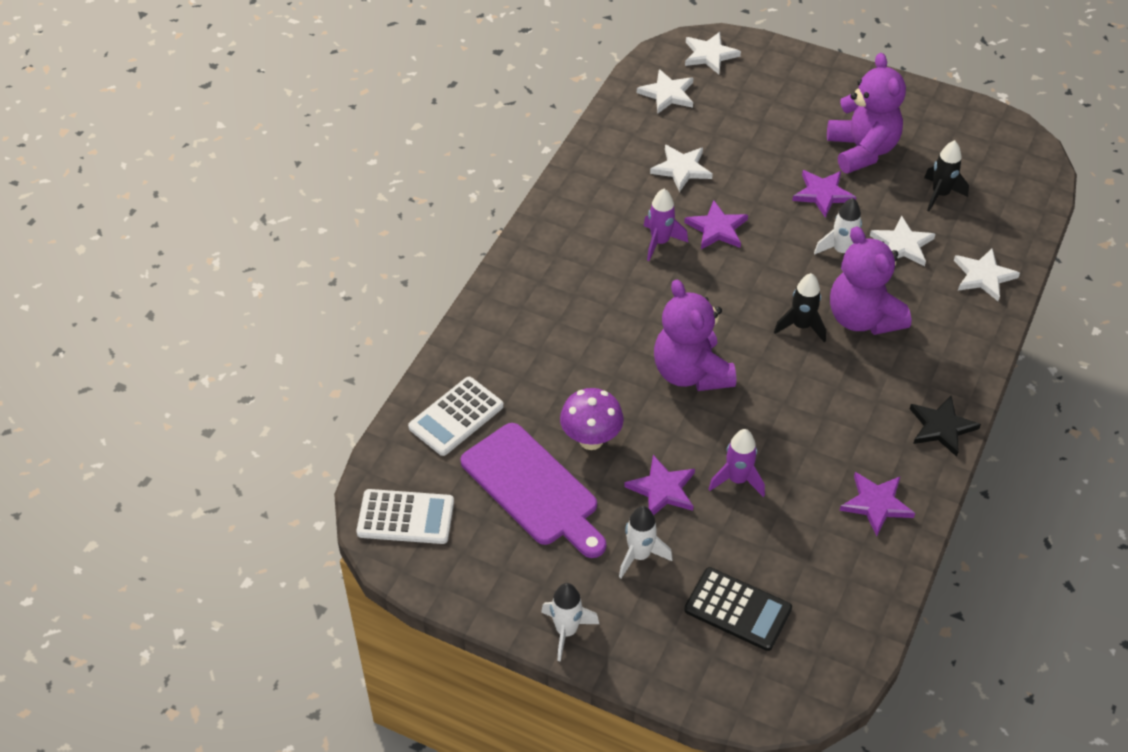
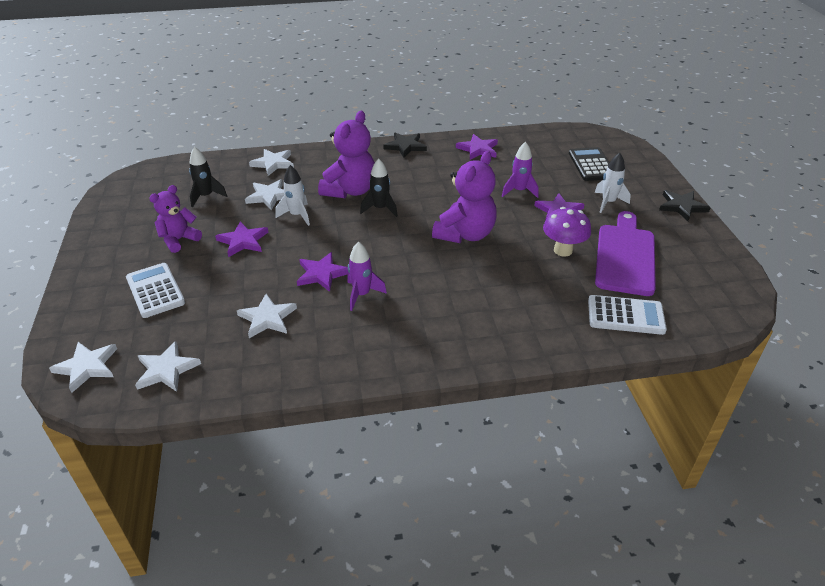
camera: 125 degrees left, 10 degrees down
white calculator [356,489,454,544] -> white calculator moved to [126,263,185,318]
white rocket [541,583,599,662] -> black star [659,190,711,221]
purple teddy bear [827,53,906,173] -> purple teddy bear [149,185,202,253], size x0.64

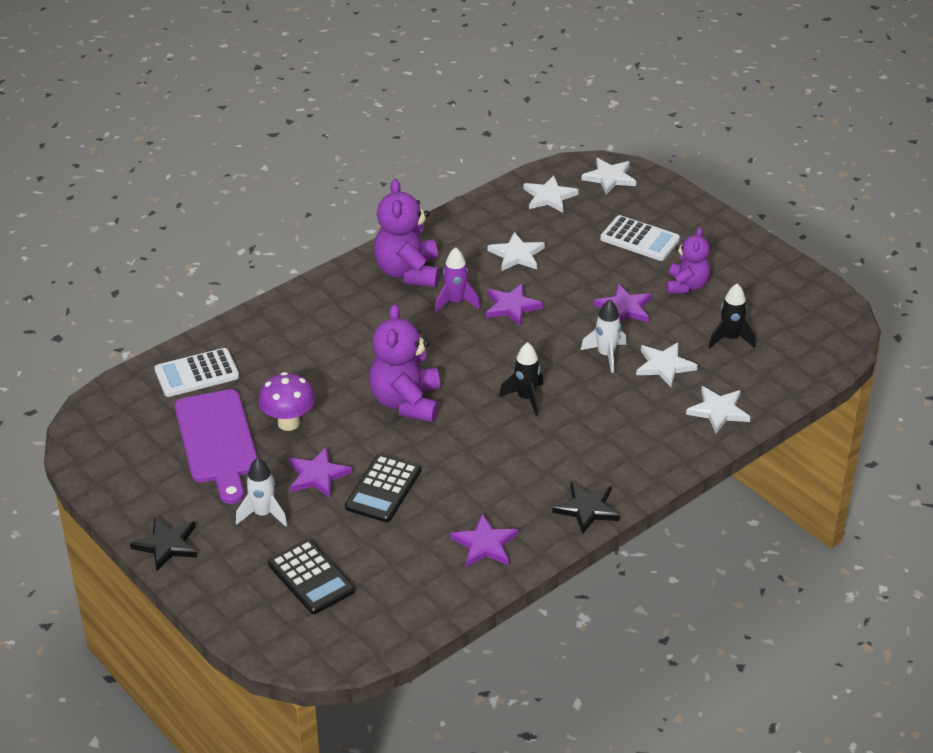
camera: 150 degrees right, 0 degrees up
purple teddy bear [318,111,375,198] -> purple teddy bear moved to [374,179,439,287]
purple rocket [502,142,539,198] -> black calculator [345,454,421,522]

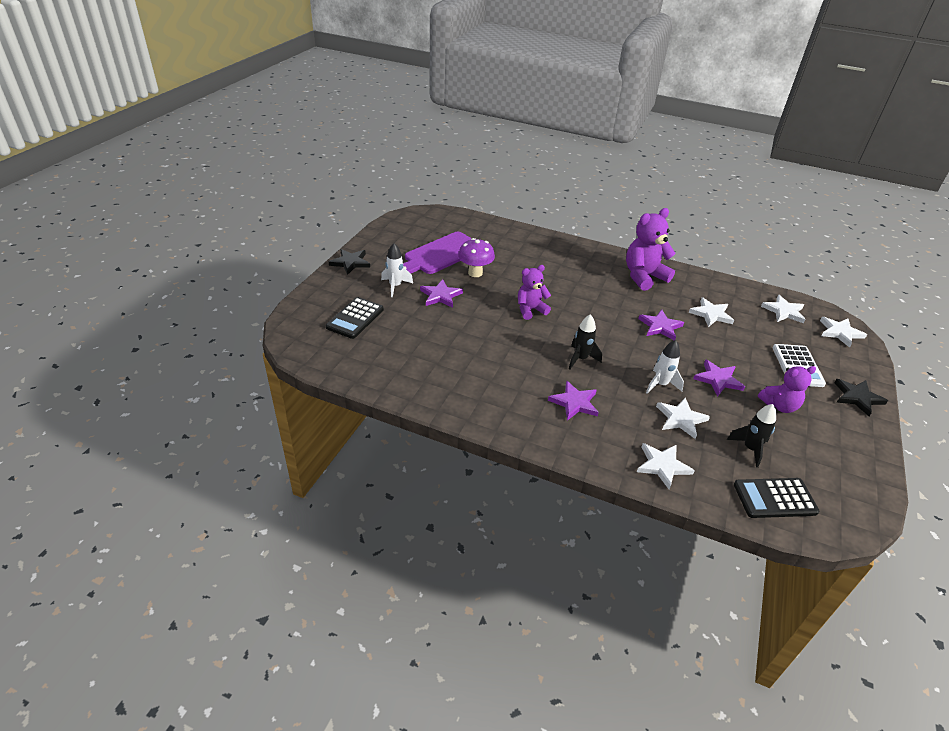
camera: 60 degrees right, 0 degrees up
white calculator [154,348,239,397] -> none
black calculator [345,454,421,522] -> black calculator moved to [734,478,819,518]
purple teddy bear [369,304,440,422] -> purple teddy bear [518,265,551,320], size x0.64
purple rocket [435,247,480,313] -> none
purple star [450,514,518,567] -> purple star moved to [548,381,599,421]
black star [552,482,620,534] -> black star moved to [834,379,888,416]

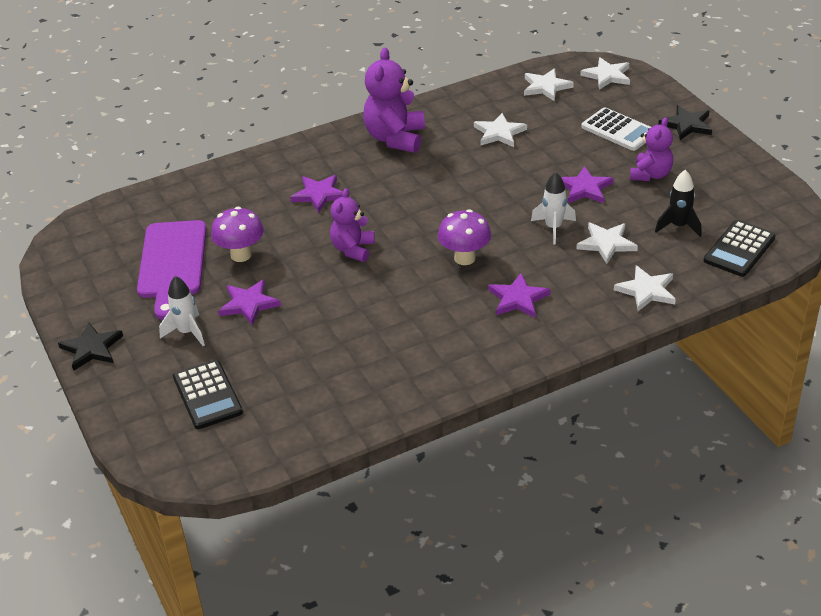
camera: 45 degrees left, 0 degrees up
black rocket [569,314,602,369] -> purple mushroom [438,209,491,265]
purple star [638,309,684,340] -> purple star moved to [290,175,343,213]

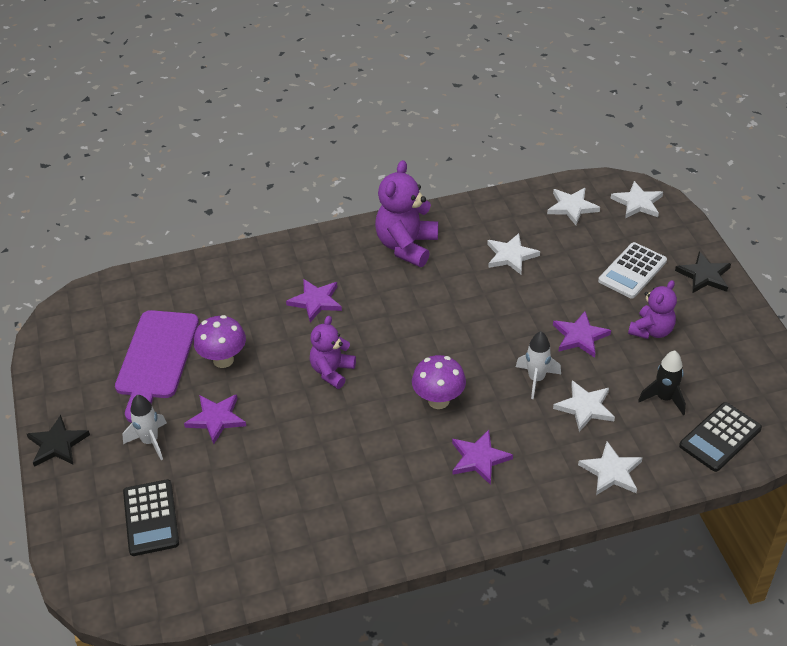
camera: 10 degrees right, 5 degrees up
white calculator [581,107,651,151] -> white calculator turned 75 degrees clockwise [598,242,667,299]

